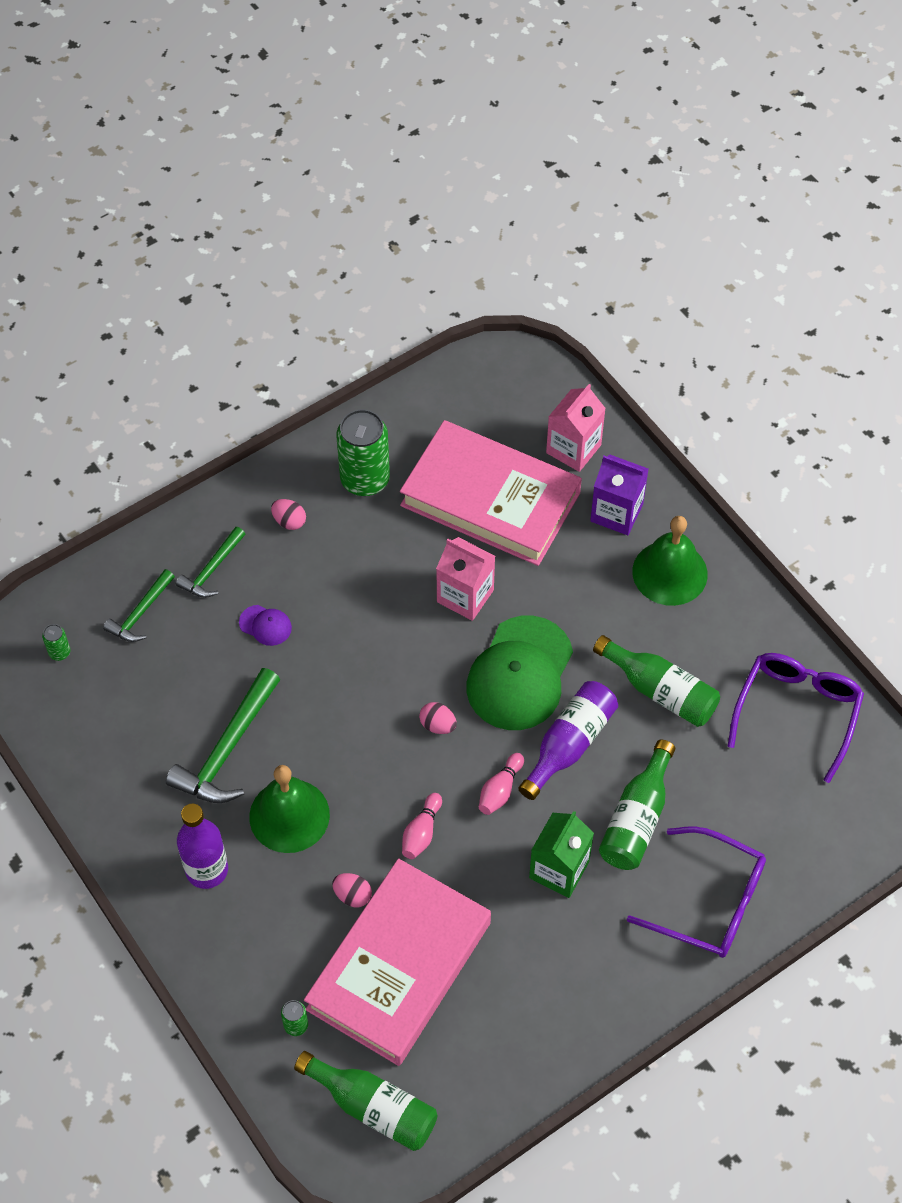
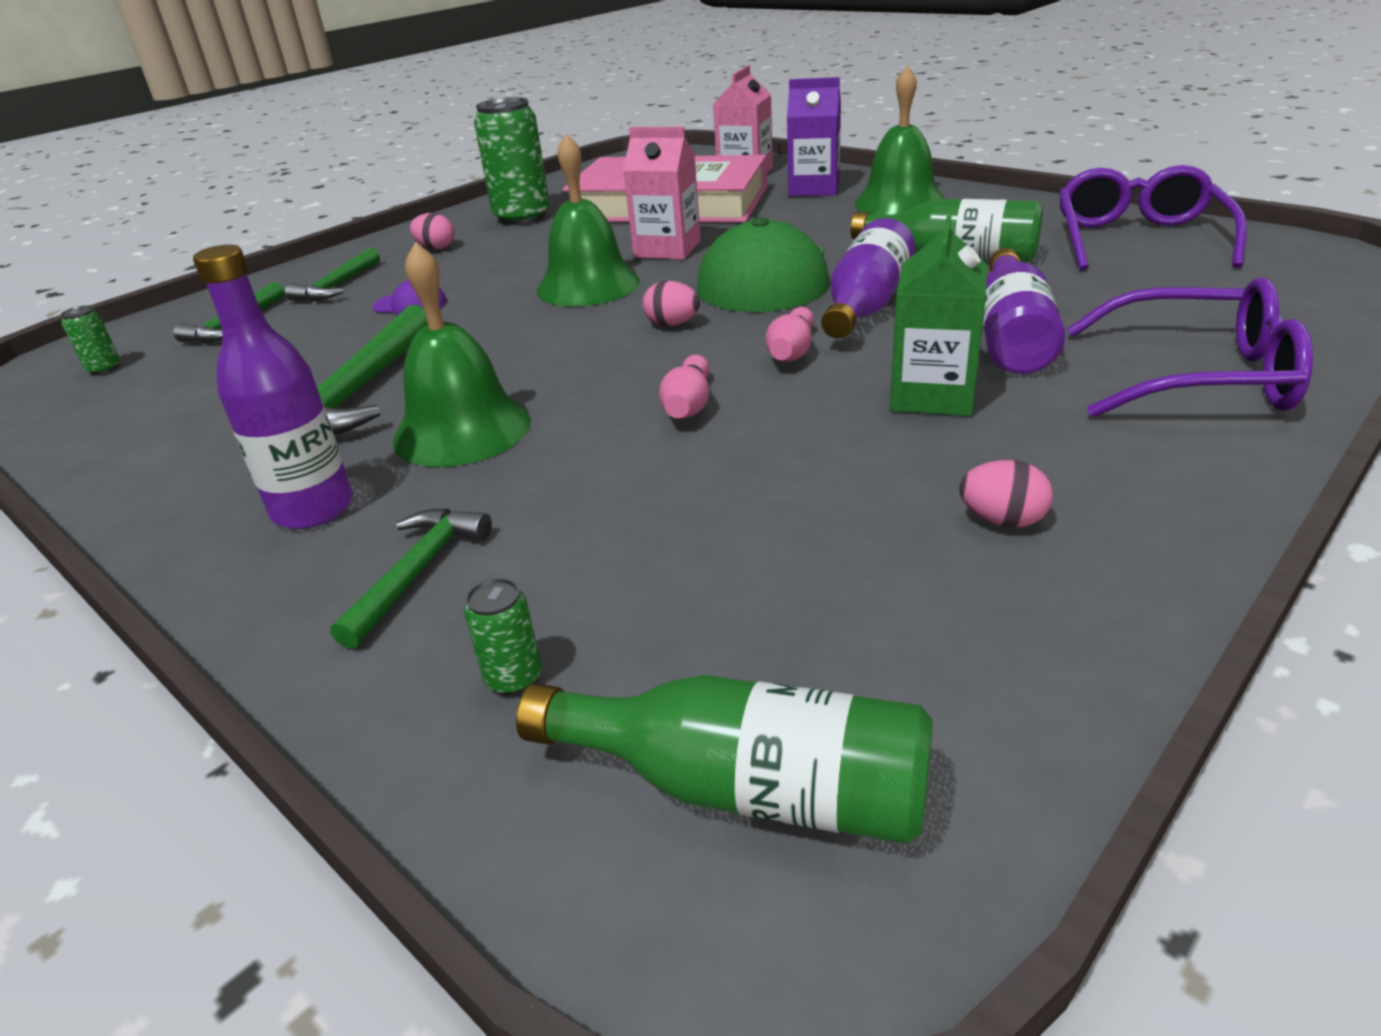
camera: 10 degrees left, 25 degrees down
pink book [304,859,491,1066] -> none
pink egg [332,873,372,907] -> pink egg moved to [959,460,1053,528]
green bottle [599,739,675,870] -> purple bottle [983,248,1065,374]
none -> green hammer [330,508,492,649]
none -> green bell [537,134,640,306]

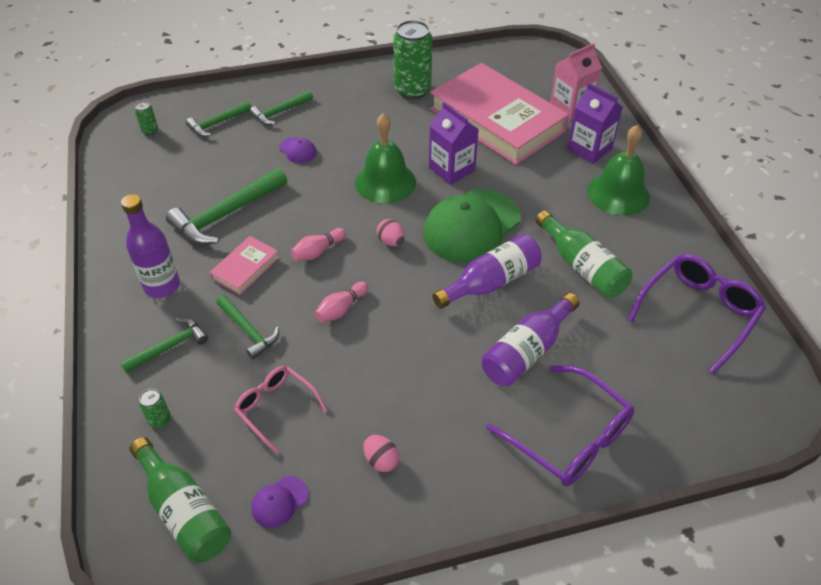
camera: 30 degrees right, 15 degrees up
green bell [393,242,531,467] -> pink book [210,236,279,295]
pink egg [410,213,455,250] -> none
pink carton [623,127,701,260] -> purple carton [429,102,479,185]
pink bowling pin [766,307,814,362] -> pink bowling pin moved to [291,228,346,261]
green carton [890,215,987,416] -> none
none -> green hammer [216,295,279,359]
none -> pink glasses [234,366,328,453]
none -> purple cap [251,476,308,528]

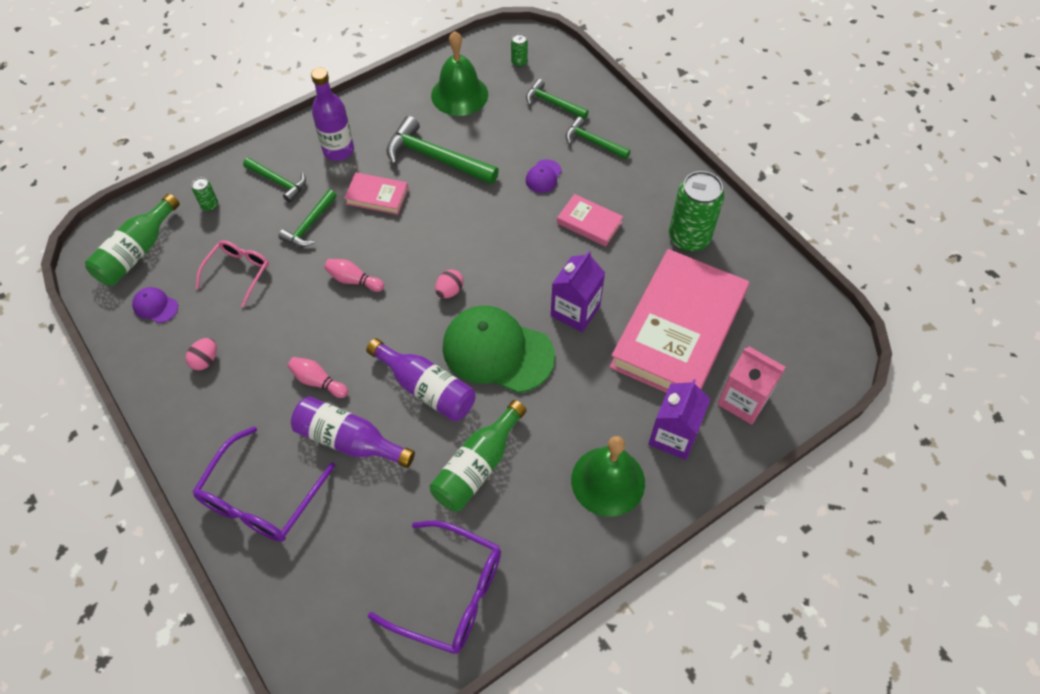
camera: 70 degrees right, 10 degrees up
pink bowling pin [291,228,346,261] -> pink bowling pin moved to [288,357,348,398]
green bell [355,113,416,204] -> green bell moved to [431,31,488,116]
none -> pink book [557,194,623,247]

